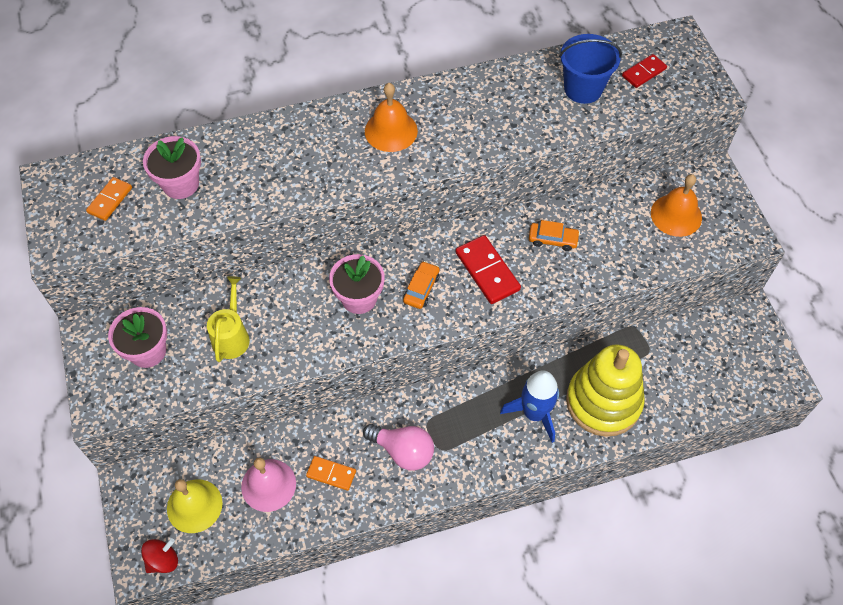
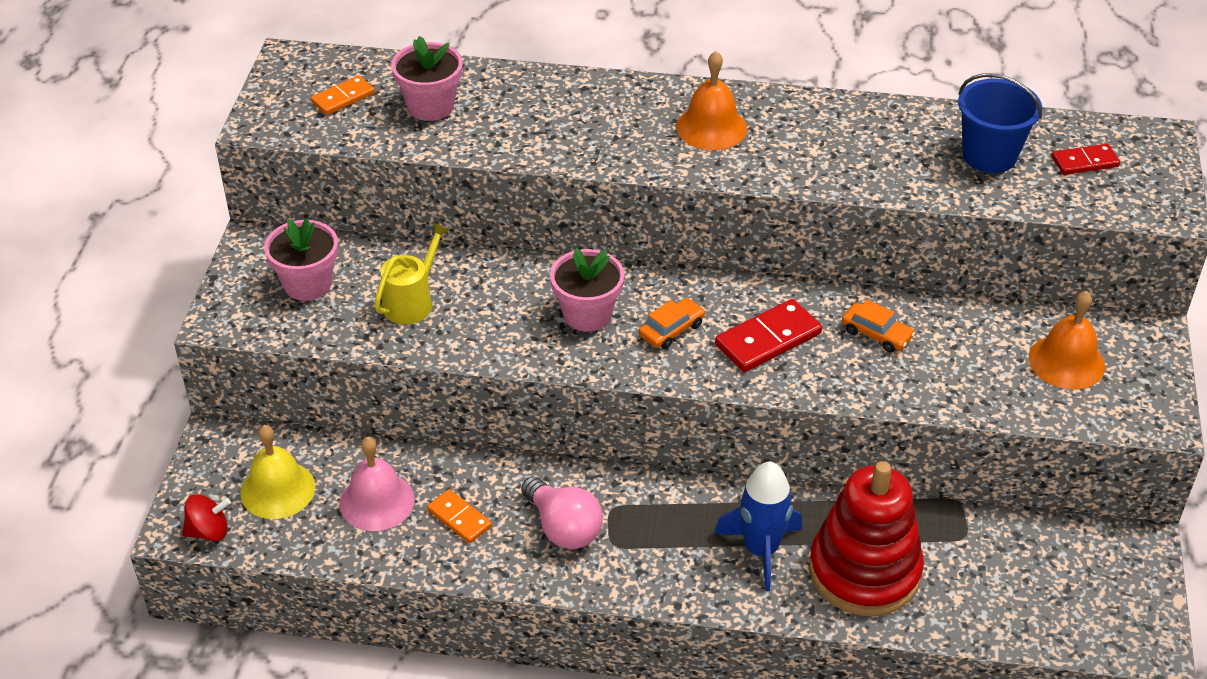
camera: 25 degrees right, 15 degrees down
red domino [456,235,521,304] -> red domino turned 60 degrees clockwise [715,299,822,372]
yellow stacking toy [566,344,644,437] -> red stacking toy [809,461,924,616]

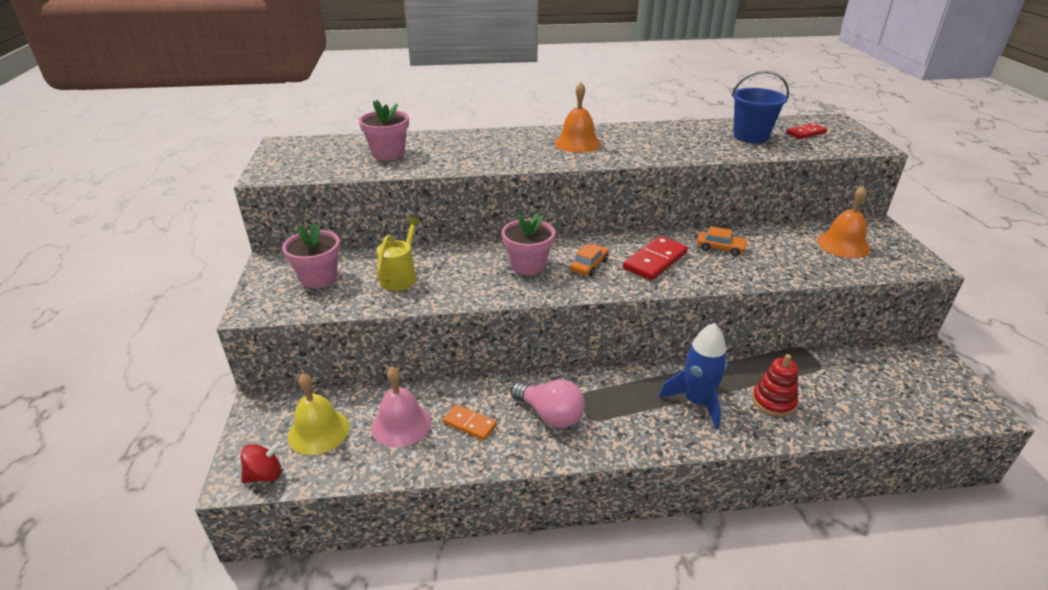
camera: 15 degrees left, 10 degrees down
orange domino [311,75,375,115] -> none
red stacking toy [809,461,924,616] -> red stacking toy [752,354,798,417], size x0.51

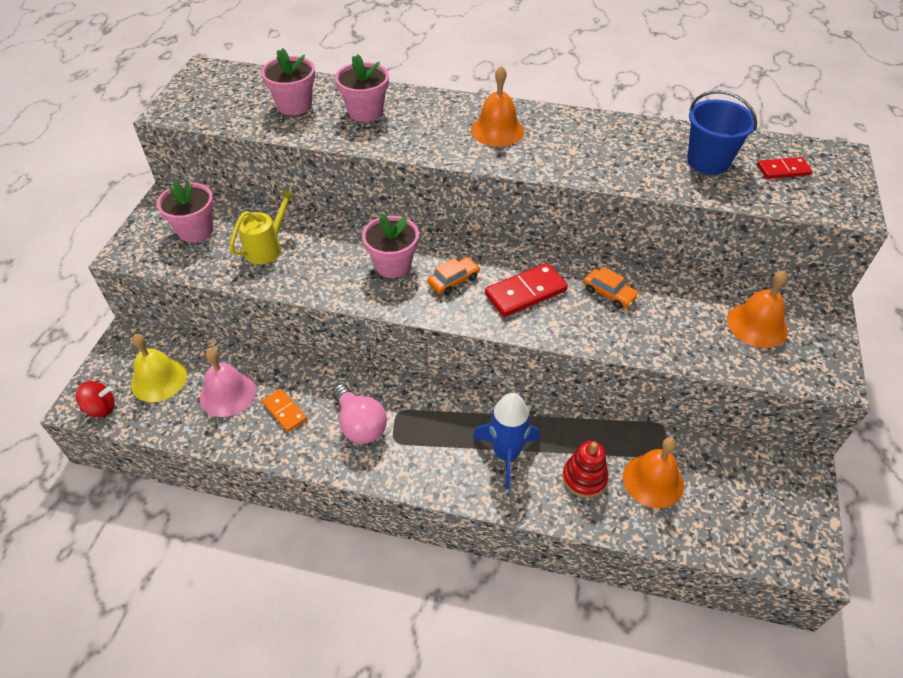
camera: 20 degrees right, 15 degrees up
none -> pink flower pot [335,54,389,122]
none -> orange bell [623,438,684,509]

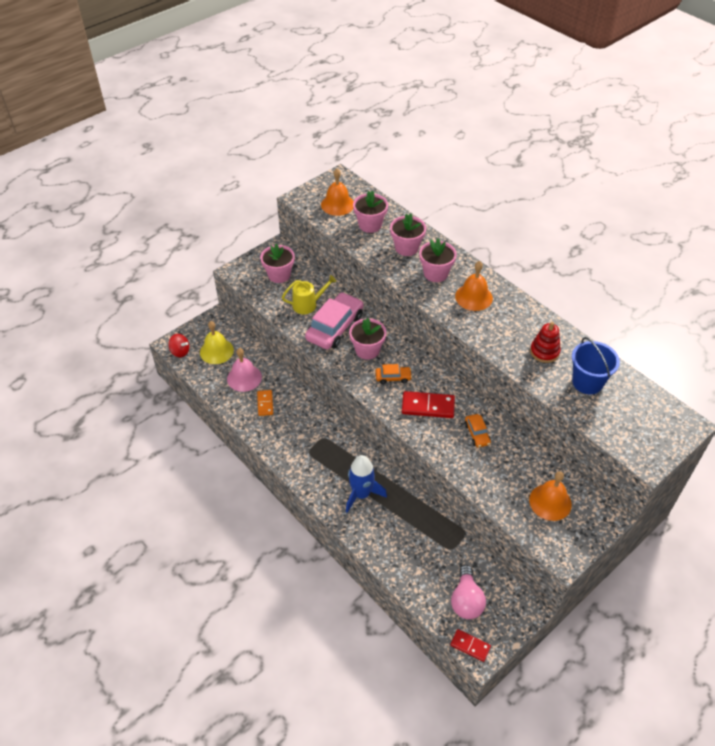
camera: 35 degrees right, 0 degrees up
pink light bulb [332,384,387,444] -> pink light bulb moved to [451,565,486,619]
red stacking toy [562,441,609,498] -> red stacking toy moved to [530,322,561,363]
orange bell [623,438,684,509] -> orange bell moved to [321,168,354,216]
red domino [757,157,812,179] -> red domino moved to [450,629,491,662]
none -> pink car [305,292,364,349]
none -> pink flower pot [419,238,457,282]

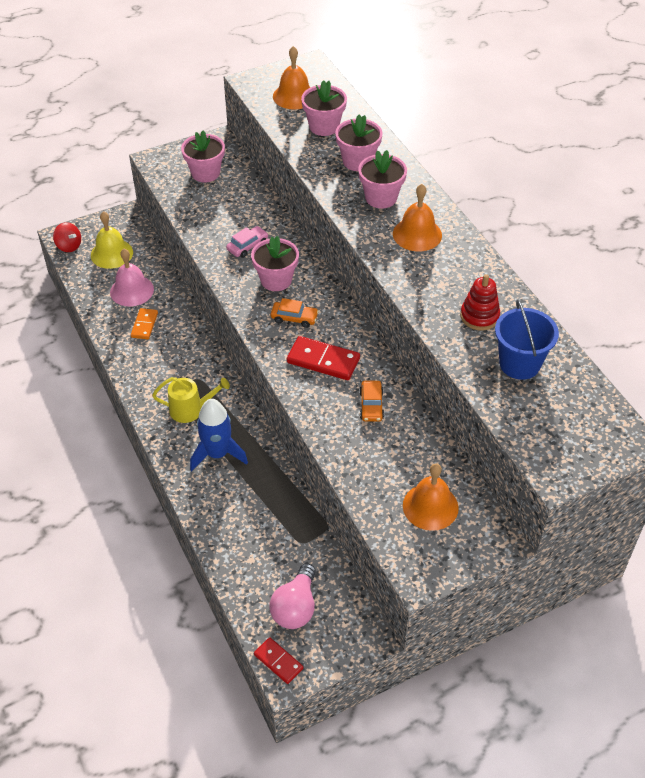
camera: 15 degrees right, 0 degrees up
yellow watering can [282,275,336,314] -> yellow watering can moved to [152,377,230,423]
pink car [305,292,364,349] -> pink car [226,226,268,258], size x0.48

